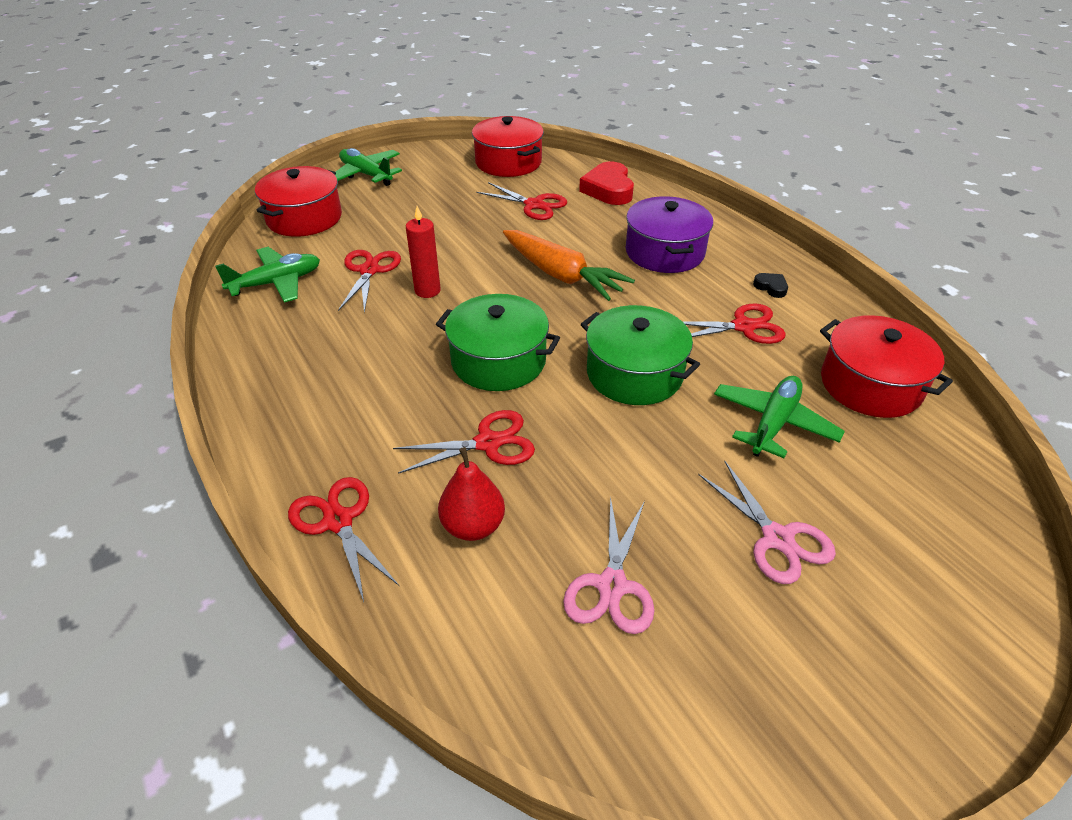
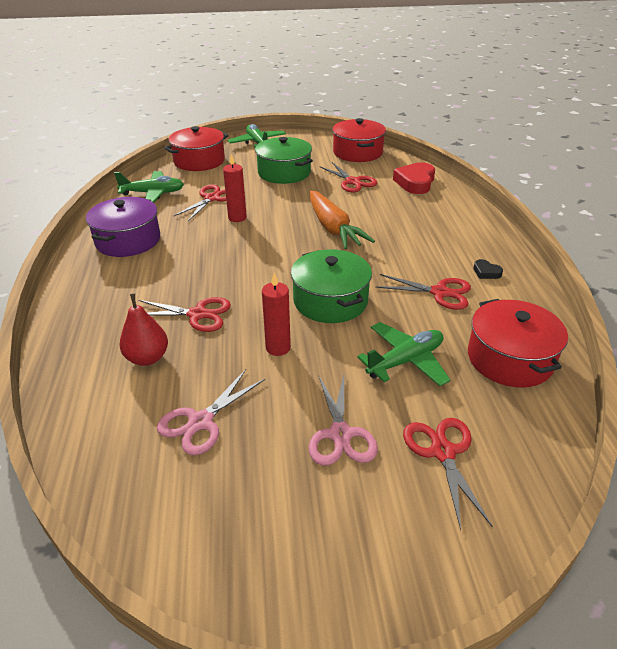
camera: 25 degrees right, 5 degrees down
red scissors [288,477,399,602] -> red scissors moved to [403,418,493,530]
green pot [436,294,560,391] -> green pot moved to [255,137,313,184]
purple pot [626,196,713,273] -> purple pot moved to [86,197,160,257]
black heart [753,273,788,298] -> black heart turned 150 degrees clockwise [474,259,503,279]
none -> red candle [262,273,291,356]

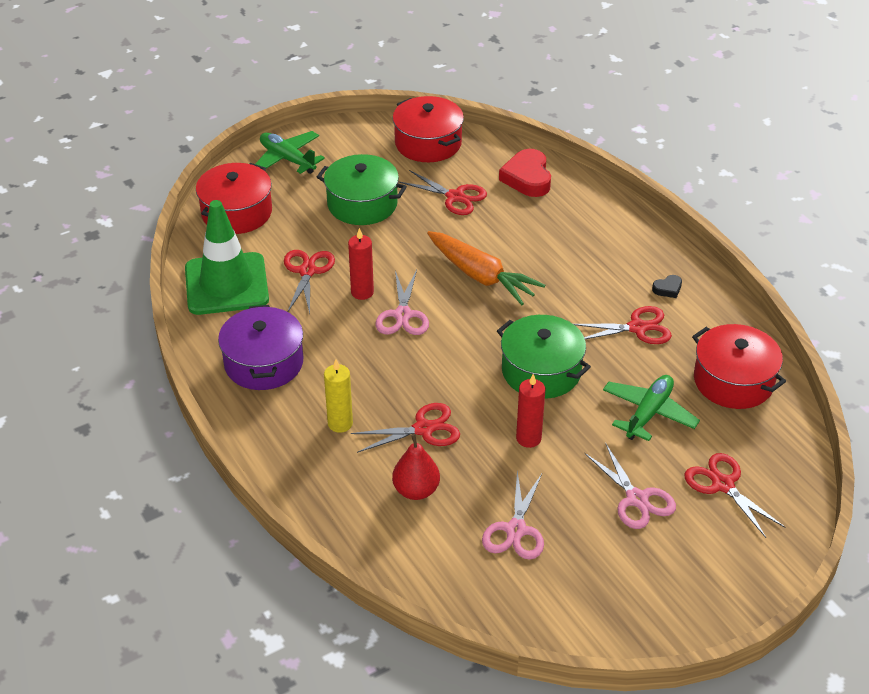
camera: 25 degrees left, 5 degrees up
green plane [114,171,184,203] -> green traffic cone [185,200,269,315]
black heart [474,259,503,279] -> black heart turned 45 degrees counterclockwise [652,275,682,298]
none -> yellow candle [324,359,353,433]
none -> pink scissors [375,270,429,335]

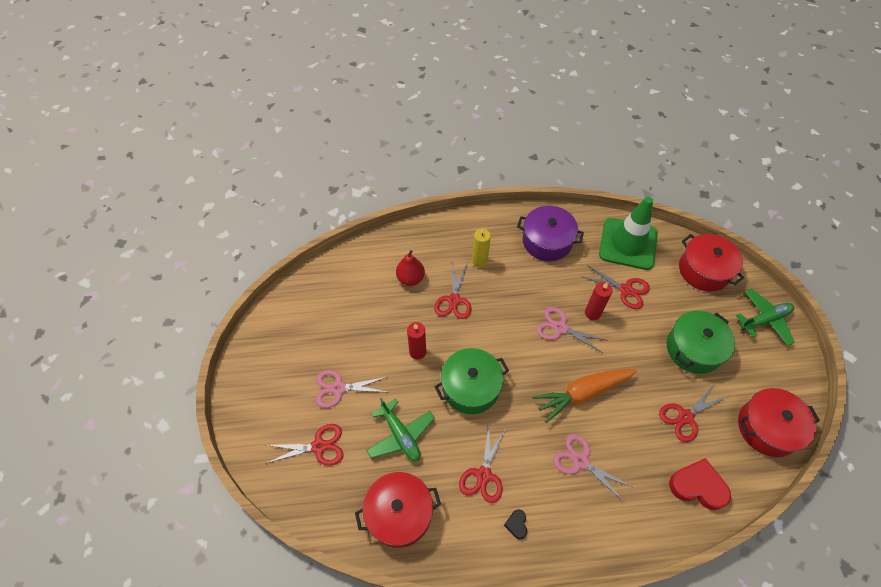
camera: 115 degrees right, 15 degrees up
pink scissors [482,471,544,560] -> pink scissors moved to [553,434,632,503]

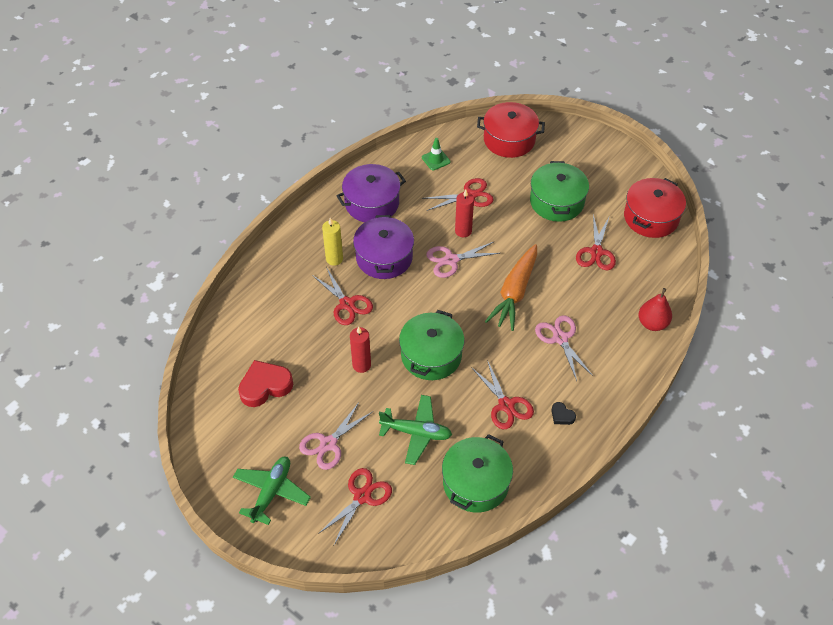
camera: 45 degrees left, 5 degrees down
red pot [355,472,441,548] -> green pot [442,434,513,513]
red pear [396,250,425,286] -> red pear moved to [639,288,672,331]
pink scissors [553,434,632,503] -> pink scissors turned 75 degrees clockwise [535,315,593,381]
green traffic cone [599,196,658,270] -> green traffic cone [422,138,450,171], size x0.40
red heart [669,458,731,510] -> red heart moved to [238,360,293,407]
green plane [736,288,795,346] -> green plane moved to [233,457,311,525]
none -> purple pot [353,215,414,279]

